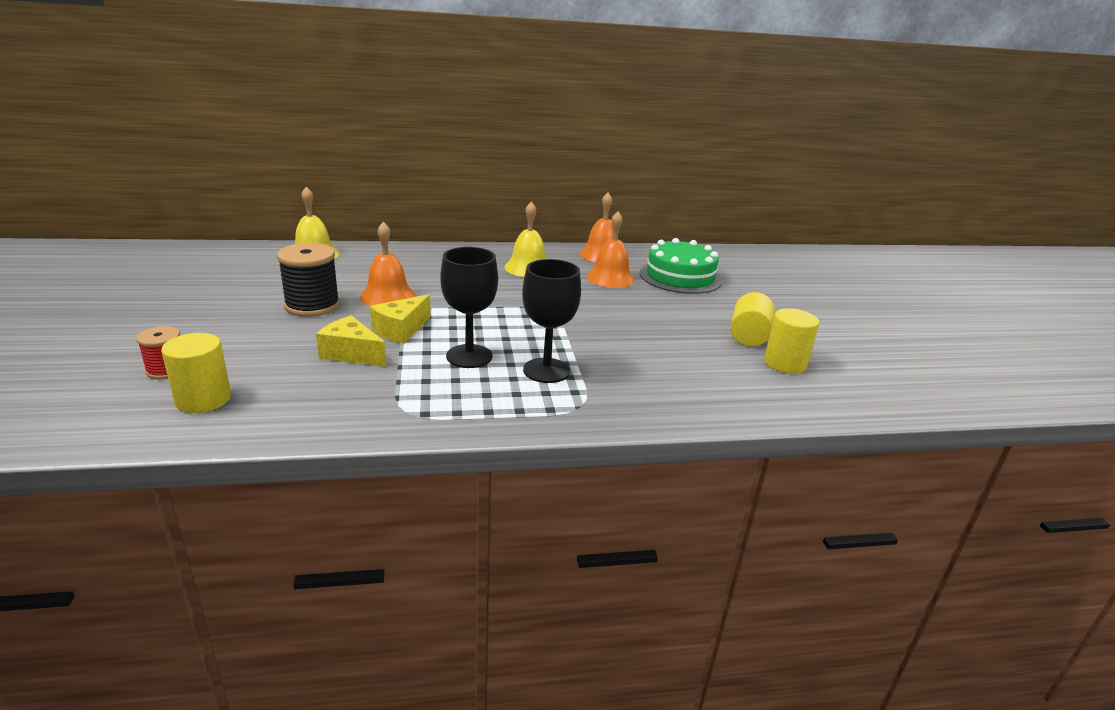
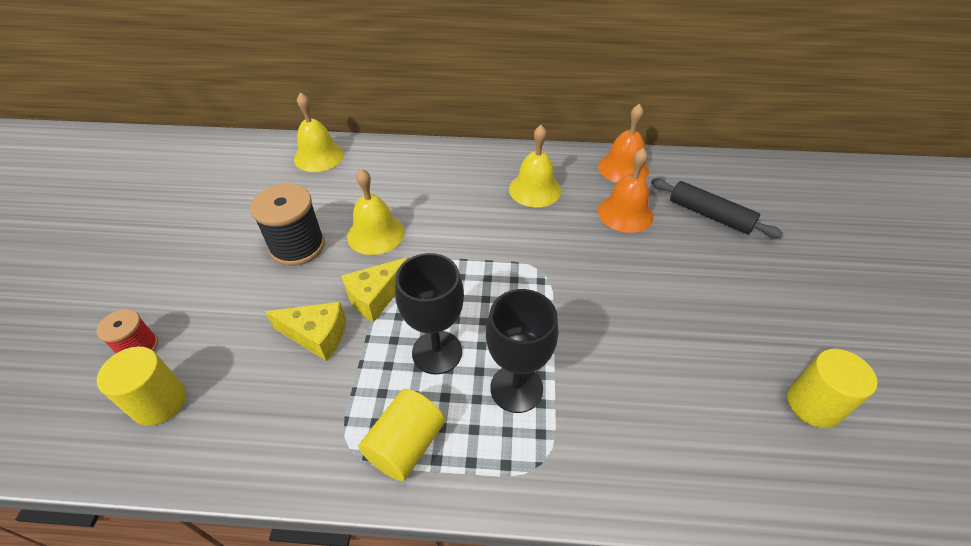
camera: 15 degrees right, 20 degrees up
yellow cheese [316,316,387,367] -> yellow cheese turned 150 degrees clockwise [265,302,346,361]
orange bell [360,222,416,306] -> yellow bell [347,168,405,255]
green cake [640,238,722,294] -> black rolling pin [651,178,783,238]
yellow cylinder [731,292,774,347] -> yellow cylinder moved to [359,389,445,481]

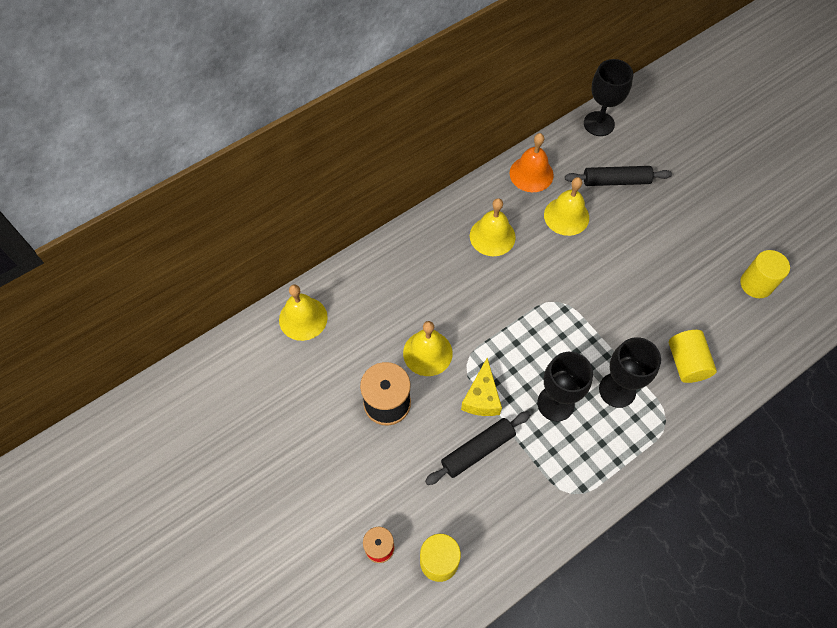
camera: 40 degrees left, 15 degrees up
yellow cheese [265,302,346,361] -> black rolling pin [425,411,530,485]
yellow cylinder [359,389,445,481] -> yellow cylinder moved to [669,330,717,383]
orange bell [598,148,653,233] -> yellow bell [544,177,589,236]
none -> black goblet [584,59,633,136]

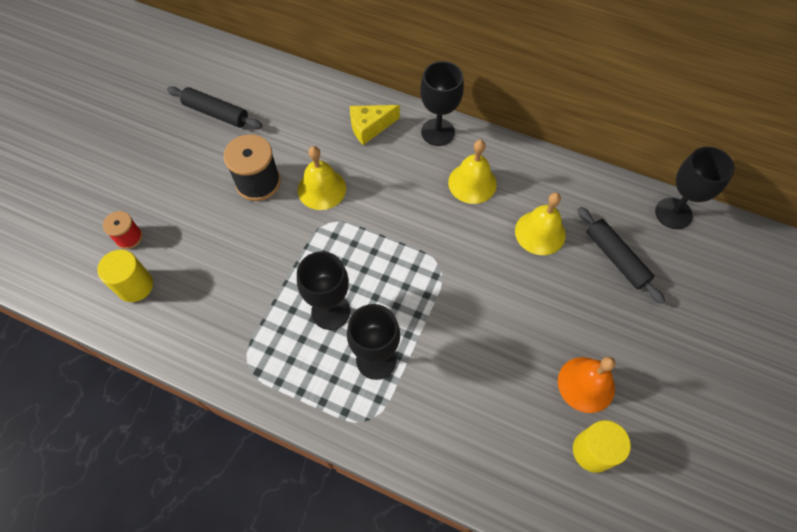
camera: 60 degrees right, 0 degrees up
yellow bell [279,285,328,341] -> none
black rolling pin [425,411,530,485] -> black rolling pin moved to [167,86,262,129]
yellow cheese [461,358,502,416] -> yellow cheese moved to [350,105,400,145]
orange bell [510,133,554,192] -> orange bell moved to [558,357,616,413]
yellow cylinder [669,330,717,383] -> none
none -> black goblet [420,61,464,146]

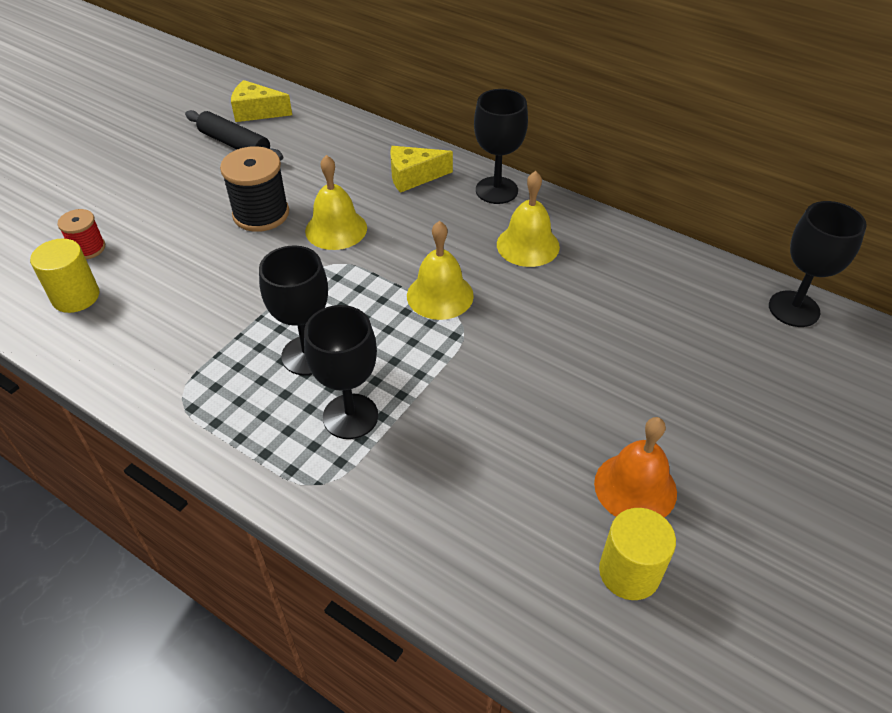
camera: 10 degrees right, 15 degrees down
yellow bell [515,193,566,255] -> yellow bell moved to [407,221,474,320]
black rolling pin [578,207,665,304] -> none
none -> yellow cheese [231,80,292,122]

